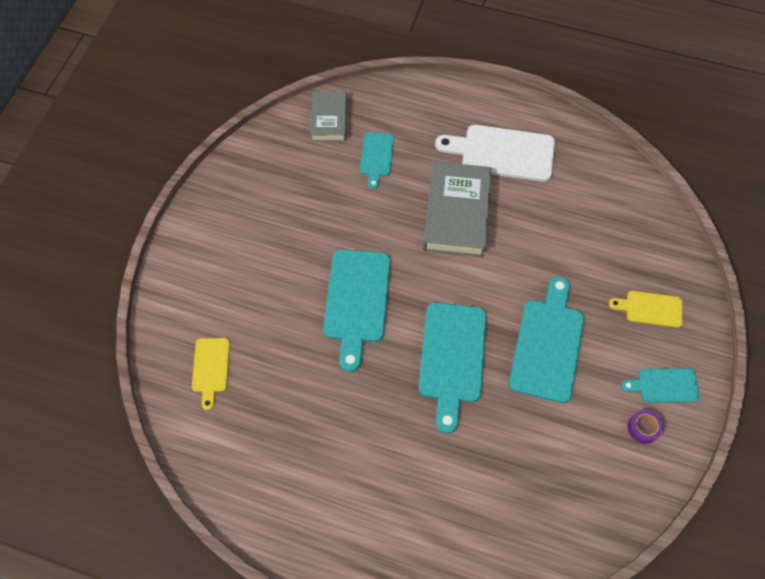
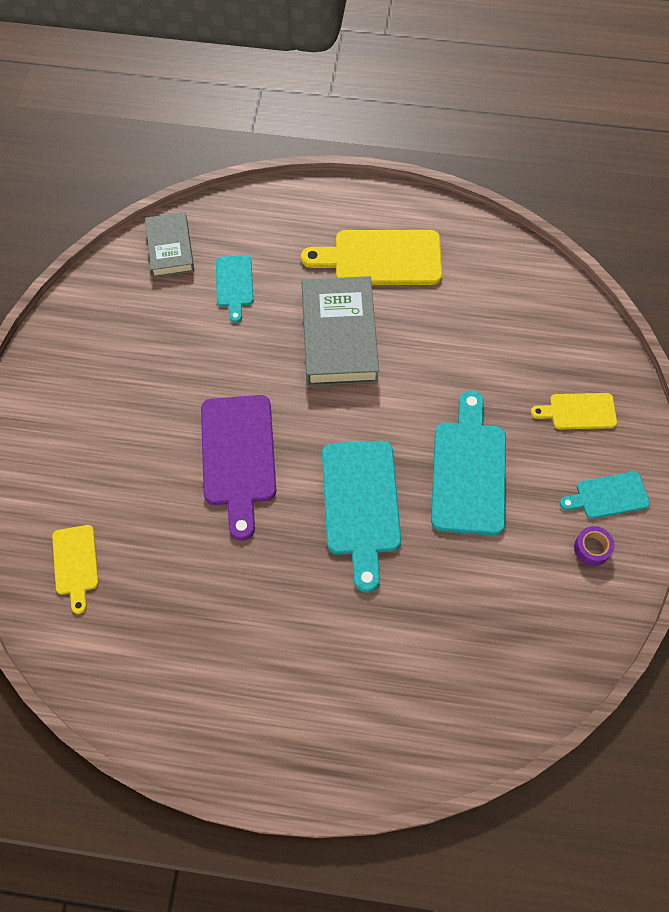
camera: 10 degrees left, 0 degrees up
turquoise cutting board [323,249,391,372] -> purple cutting board [201,395,276,541]
white cutting board [435,125,555,182] -> yellow cutting board [301,230,442,285]

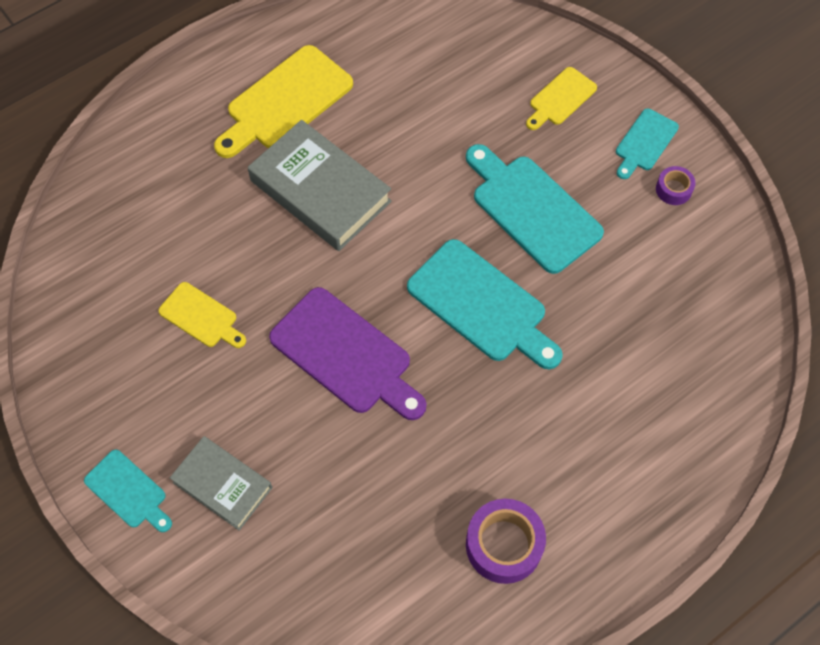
camera: 45 degrees left, 0 degrees up
yellow cutting board [52,525,99,614] -> yellow cutting board moved to [158,282,246,348]
grey book [145,212,194,278] -> grey book moved to [170,436,272,531]
turquoise cutting board [216,255,253,323] -> turquoise cutting board moved to [84,450,172,532]
none -> purple tape [466,499,546,584]

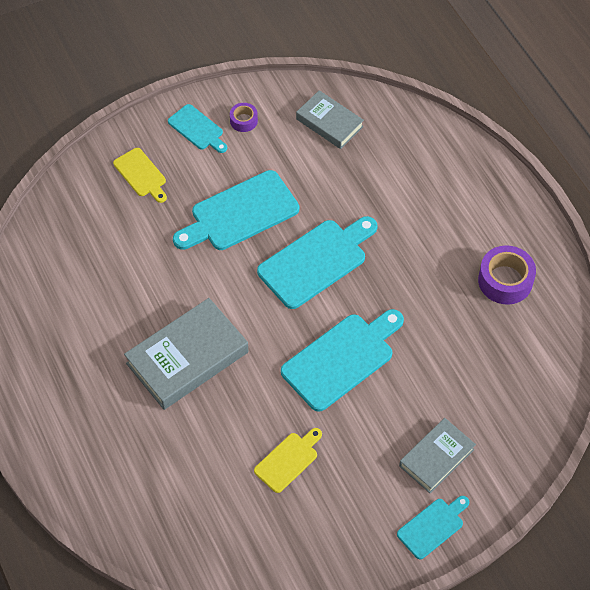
camera: 80 degrees left, 5 degrees down
yellow cutting board [214,45,353,158] -> none
purple cutting board [269,287,427,420] -> turquoise cutting board [281,309,404,412]
none -> grey book [296,90,364,149]

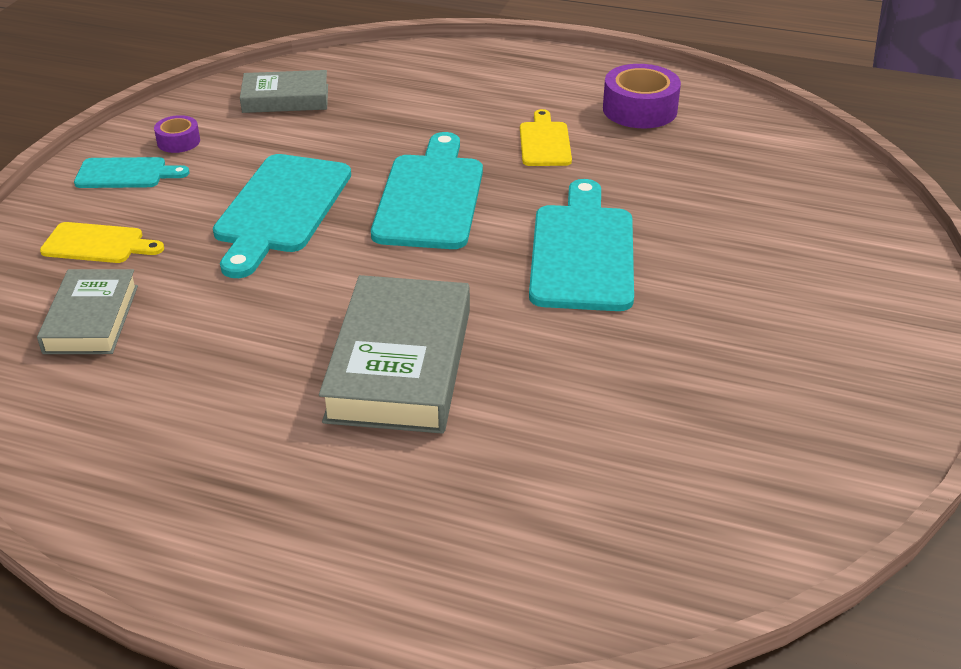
camera: 45 degrees left, 20 degrees down
yellow cutting board [254,428,322,493] -> yellow cutting board moved to [520,109,572,166]
turquoise cutting board [397,496,469,559] -> none
grey book [399,418,476,493] -> grey book moved to [37,269,138,354]

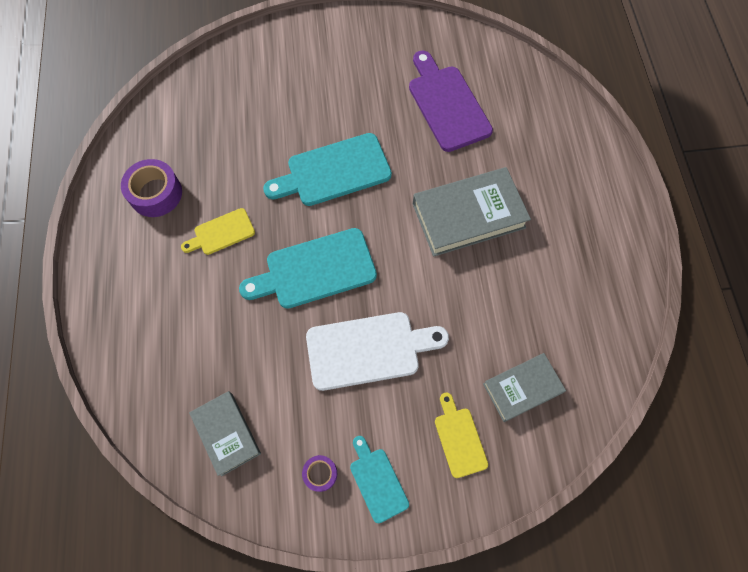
camera: 115 degrees left, 30 degrees up
turquoise cutting board [213,154,351,278] -> white cutting board [306,312,449,391]
none -> purple cutting board [409,50,493,152]

